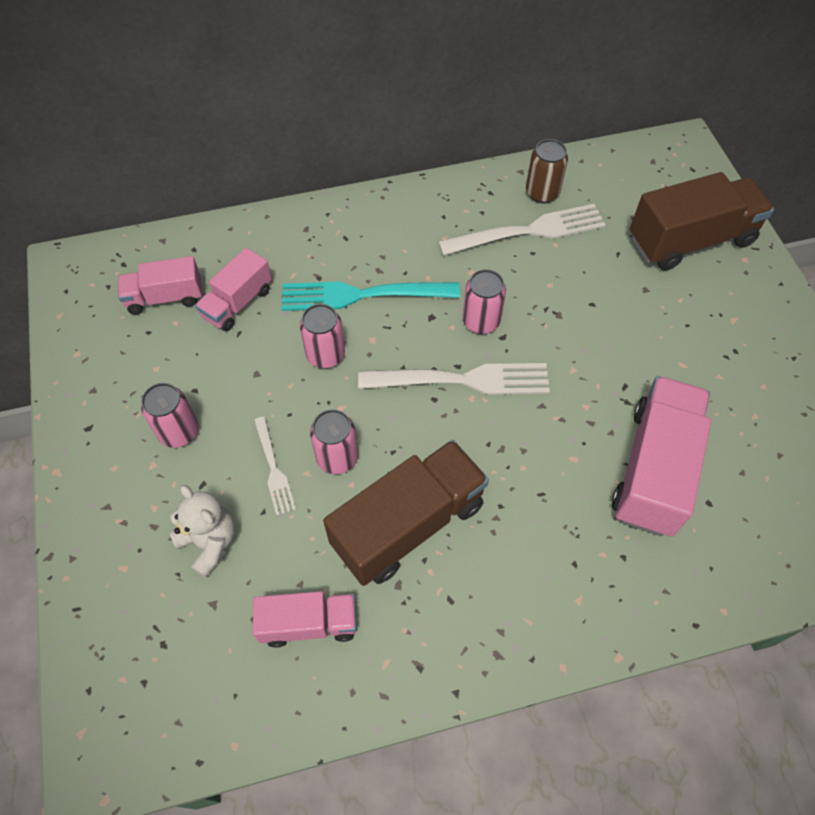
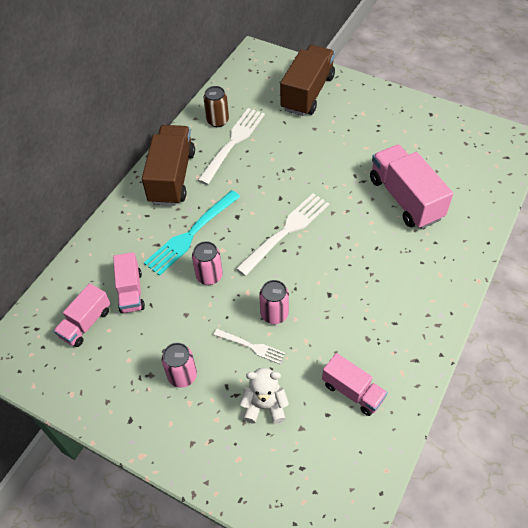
camera: 45 degrees left, 5 degrees down
pink truck [253,591,357,648] -> pink truck turned 90 degrees clockwise [322,353,388,416]
brown truck [323,440,489,586] -> brown truck moved to [142,125,195,206]
pink can [463,269,506,334] -> none

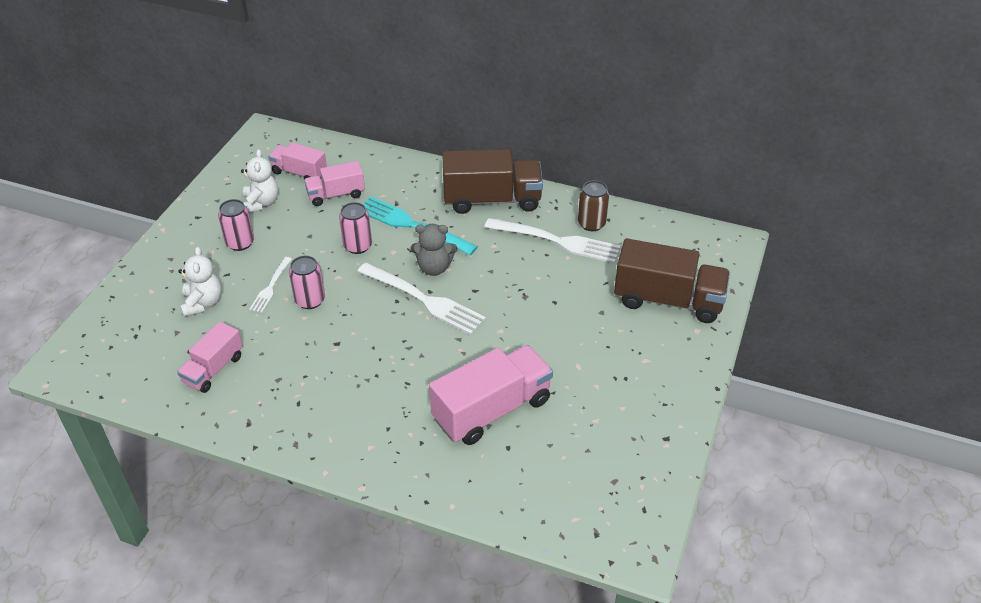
camera: 80 degrees right, 10 degrees down
none -> white teddy bear [241,149,278,213]
none -> grey teddy bear [411,224,457,276]

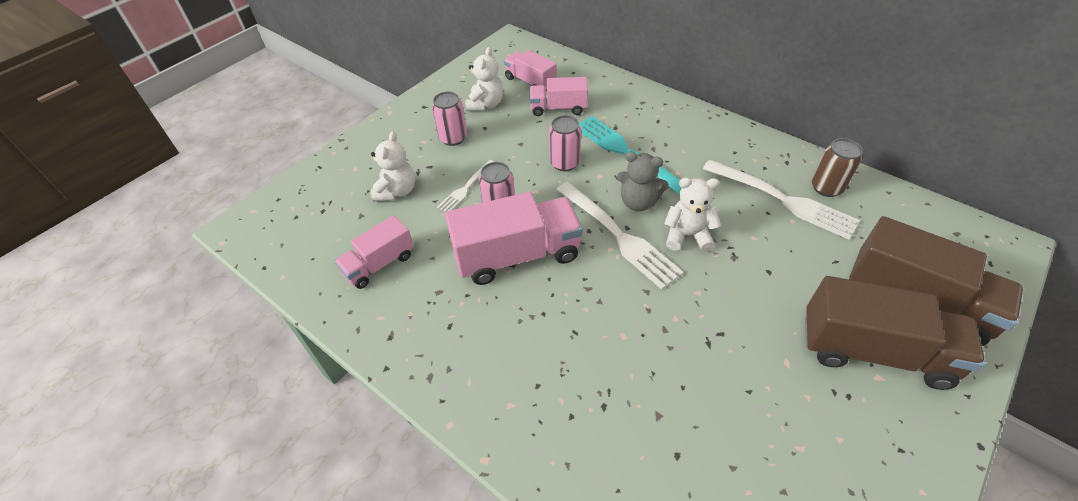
camera: 20 degrees right, 5 degrees up
pink truck [429,345,553,445] -> pink truck moved to [445,192,583,285]
brown truck [442,149,543,214] -> brown truck moved to [805,276,985,390]
none -> white teddy bear [664,178,721,252]

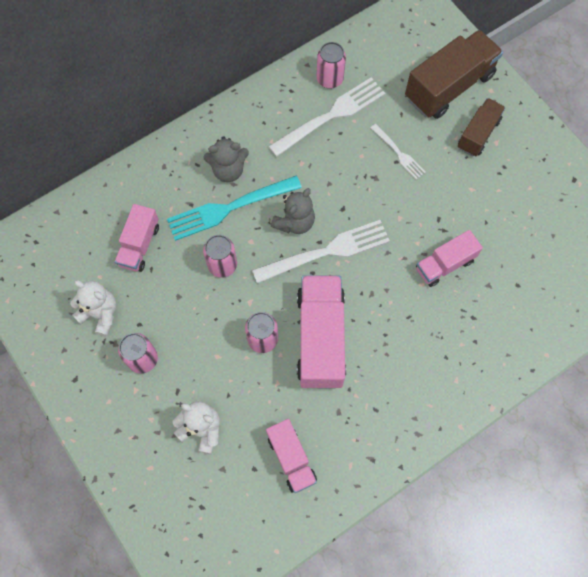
camera: 75 degrees left, 20 degrees up
white fork [437,160,494,212] -> white fork moved to [371,124,426,180]
pink truck [504,50,557,92] -> pink truck moved to [416,230,483,287]
white teddy bear [664,178,721,252] -> none
brown truck [805,276,985,390] -> brown truck [458,98,505,157], size x0.59
brown can [812,138,863,197] -> pink can [316,42,346,89]
none -> grey teddy bear [203,136,249,182]

